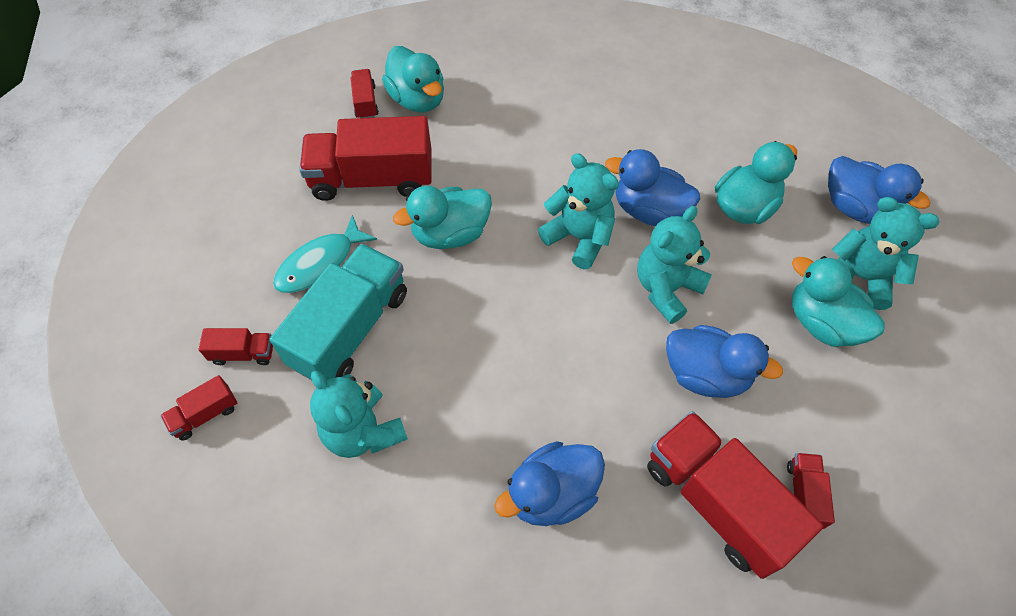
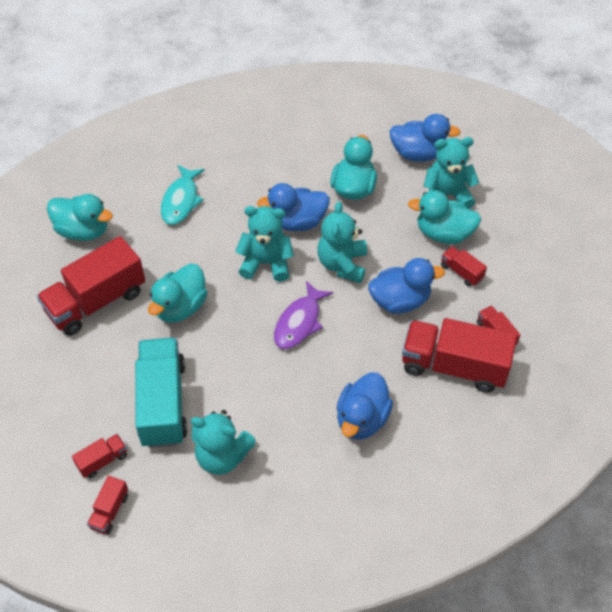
camera: 35 degrees left, 5 degrees down
turquoise fish [273,215,377,293] -> turquoise fish moved to [161,165,205,225]
red truck [351,69,379,118] -> red truck moved to [441,246,487,286]
none -> purple fish [274,281,333,349]

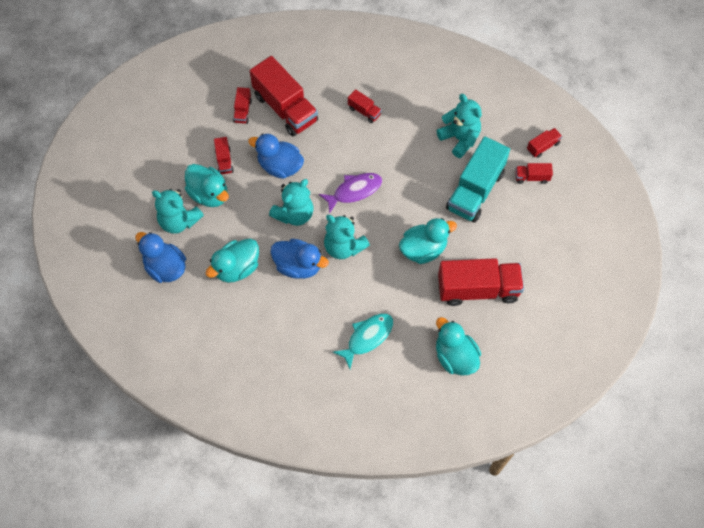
camera: 145 degrees left, 10 degrees up
blue duck [337,373,393,440] -> red truck [348,89,382,123]

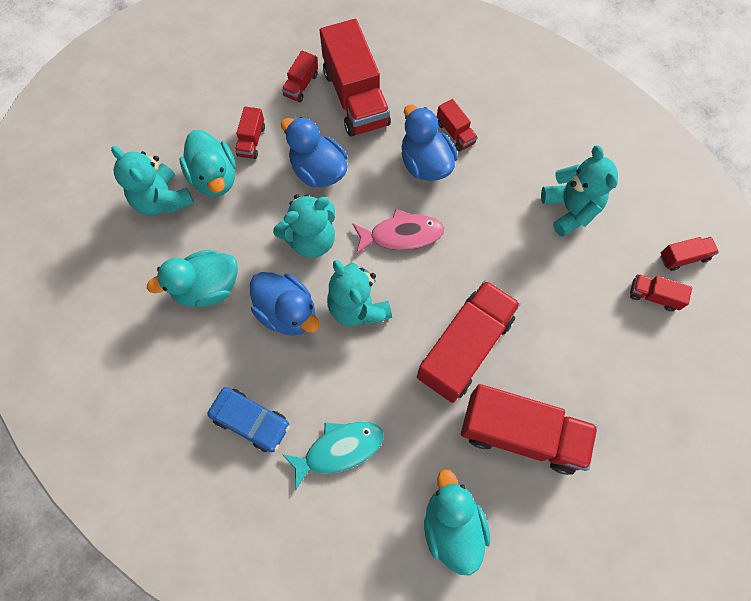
camera: 20 degrees right, 5 degrees up
blue duck [135,232,186,283] -> blue duck moved to [401,105,458,181]
purple fish [319,173,382,213] -> pink fish [352,209,444,254]
turquoise duck [399,218,457,264] -> red truck [417,280,521,403]
turquoise truck [446,136,510,223] -> none
none -> blue car [207,387,290,452]

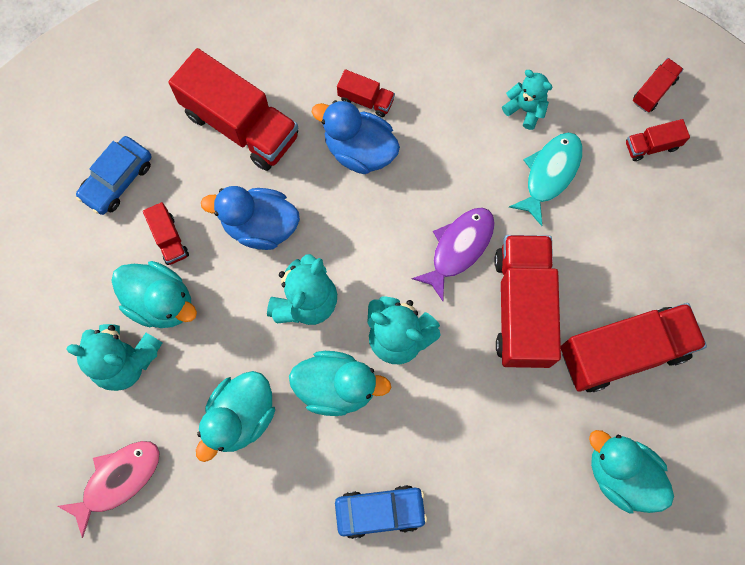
camera: 35 degrees left, 5 degrees up
blue duck [250,272,320,335] -> turquoise duck [289,351,391,416]
red truck [282,51,318,102] -> none
turquoise fish [282,421,384,491] -> turquoise fish moved to [509,132,583,226]
pink fish [352,209,444,254] -> pink fish moved to [57,441,160,538]
turquoise teddy bear [541,145,618,237] -> turquoise teddy bear [502,70,553,130], size x0.63
none -> blue car [76,136,151,215]
none -> purple fish [412,208,495,301]

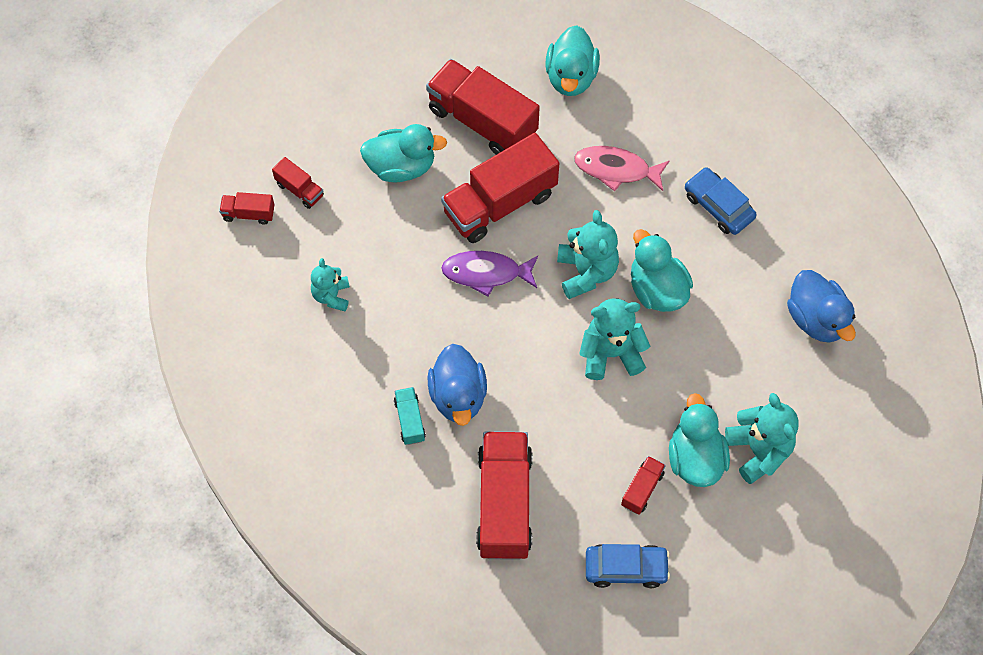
camera: 125 degrees left, 10 degrees down
pink fish [57,441,160,538] -> pink fish moved to [574,146,669,191]
turquoise duck [196,371,275,462] -> turquoise duck moved to [360,124,447,182]
blue duck [201,186,300,250] -> blue duck moved to [787,270,856,343]
red truck [337,69,395,117] -> turquoise truck [394,387,426,445]
turquoise fish [509,132,583,226] -> none

